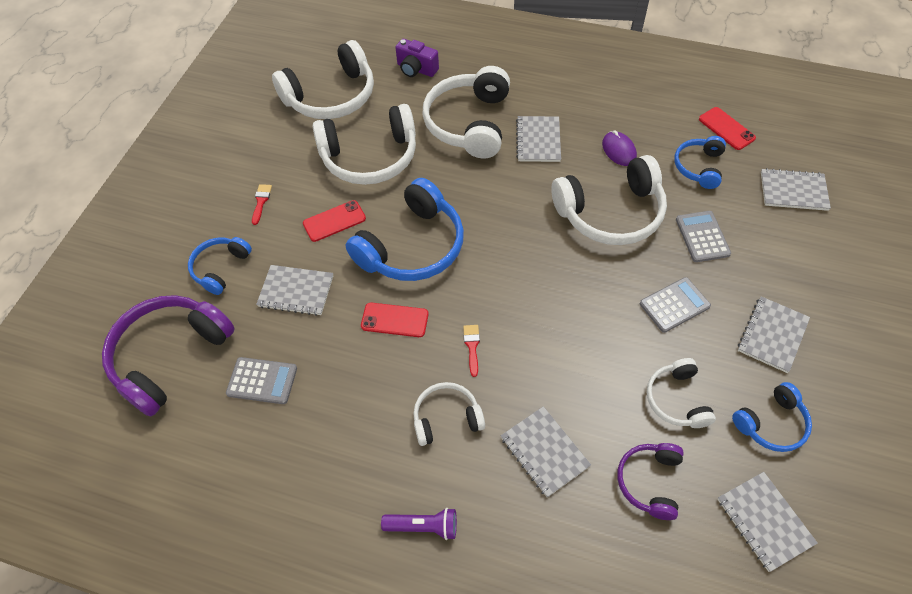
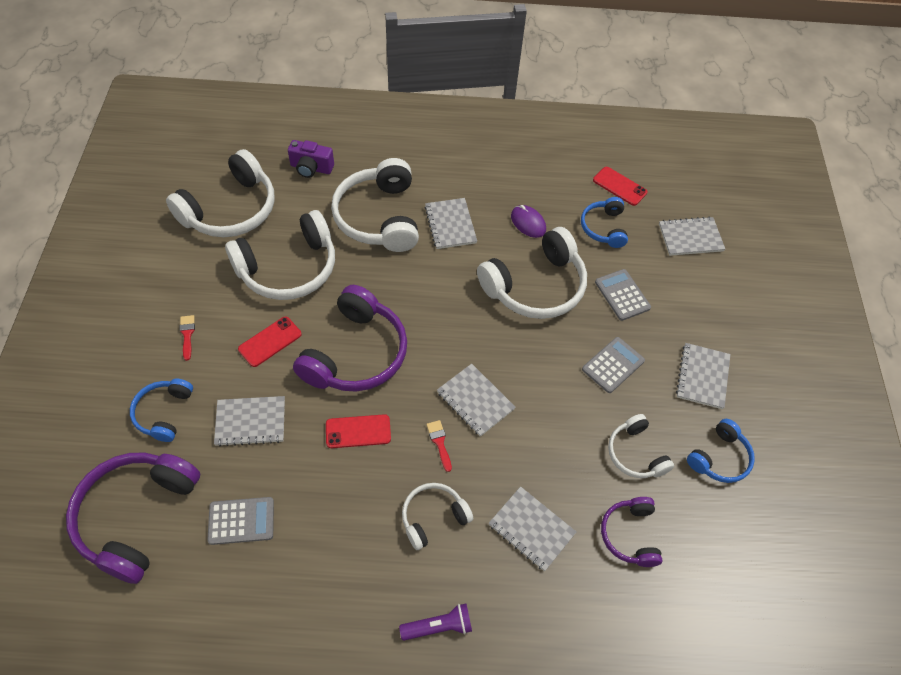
camera: 20 degrees left, 0 degrees up
blue headphones [345,178,464,281] -> purple headphones [293,285,407,392]
grey notebook [717,472,818,572] -> grey notebook moved to [437,364,516,437]

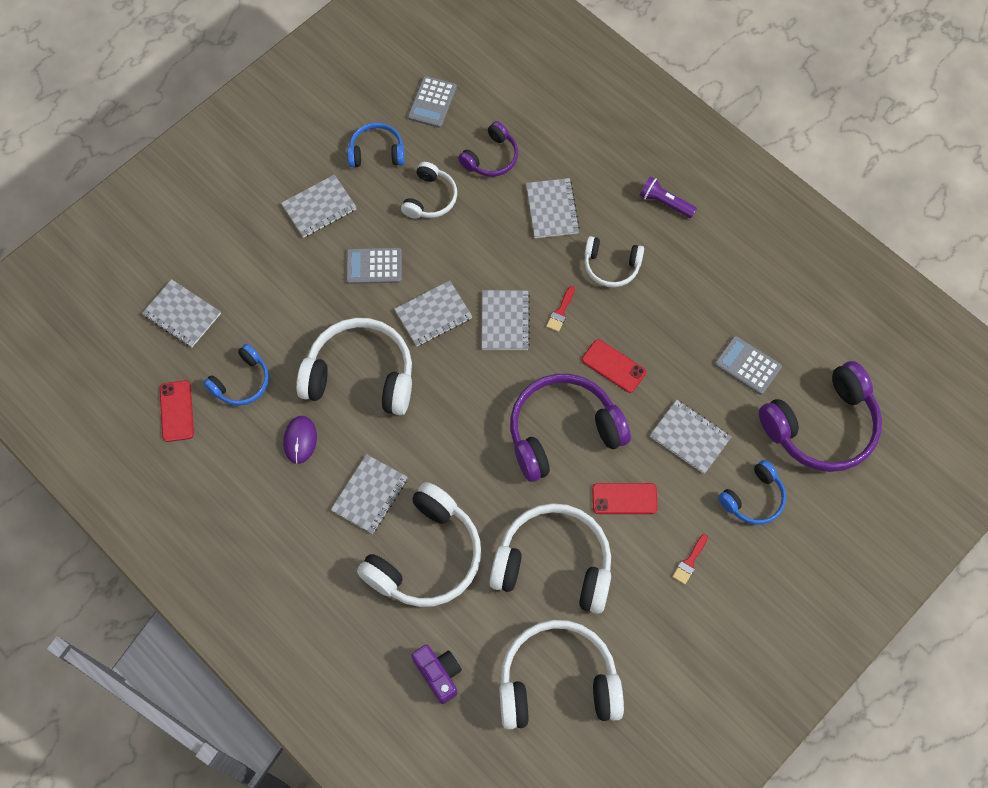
camera: 135 degrees left, 10 degrees up
grey calculator [595,269,651,321] -> grey calculator moved to [408,76,457,128]
none -> grey notebook [394,281,472,347]

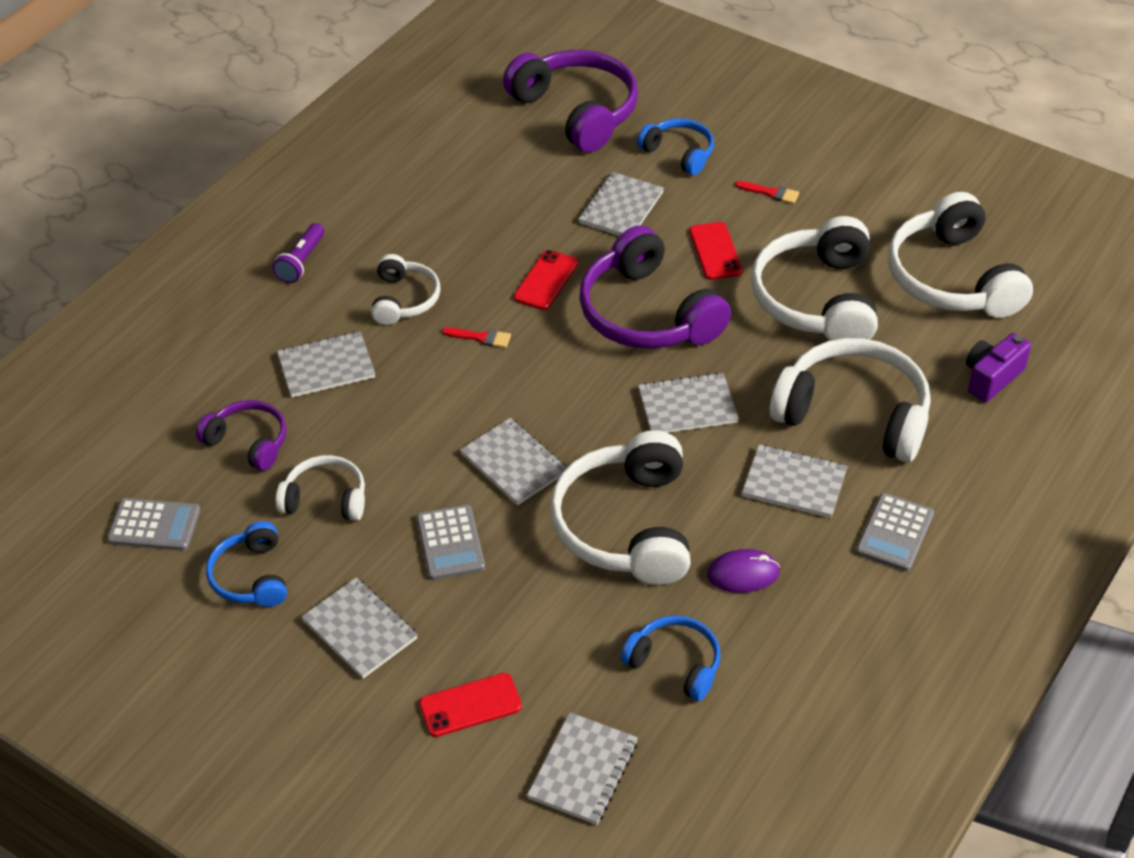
camera: 100 degrees left, 20 degrees down
red phone [160,380,194,442] -> red phone moved to [419,673,522,737]
grey notebook [481,290,530,350] -> grey notebook moved to [638,372,739,433]
grey calculator [715,336,782,395] -> grey calculator moved to [856,493,934,571]

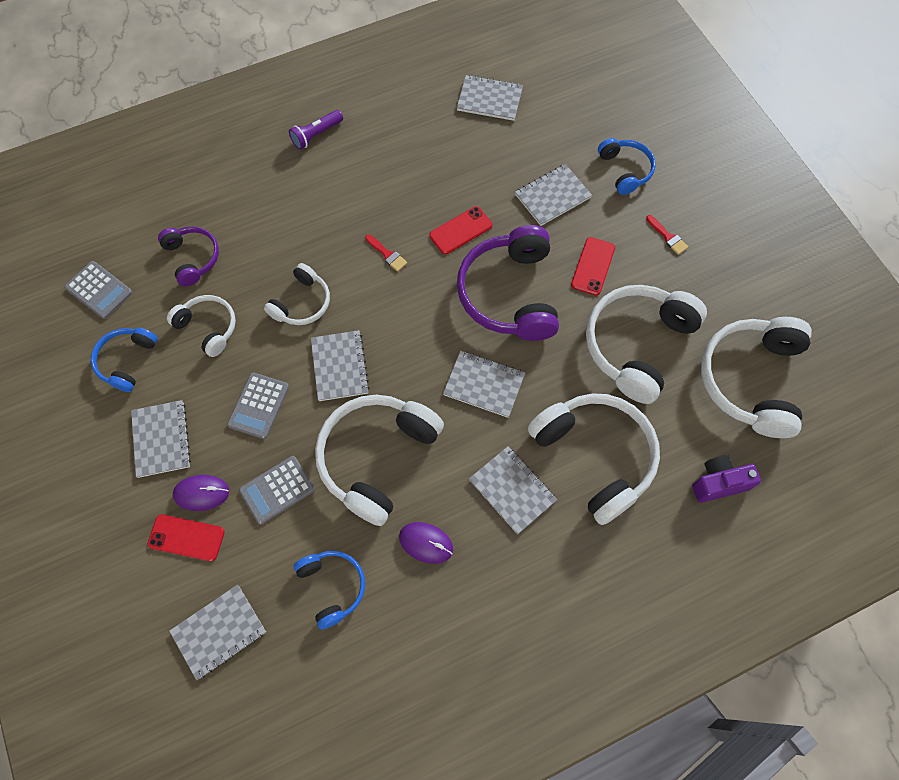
camera: 30 degrees right, 20 degrees up
grey notebook [277,331,375,398] -> grey notebook moved to [457,75,523,121]
white headphones [371,254,440,325] -> white headphones moved to [264,263,330,325]
purple headphones [503,50,638,152] -> none
grey calculator [856,493,934,571] -> grey calculator moved to [239,456,315,524]
none -> purple mouse [173,475,229,511]

